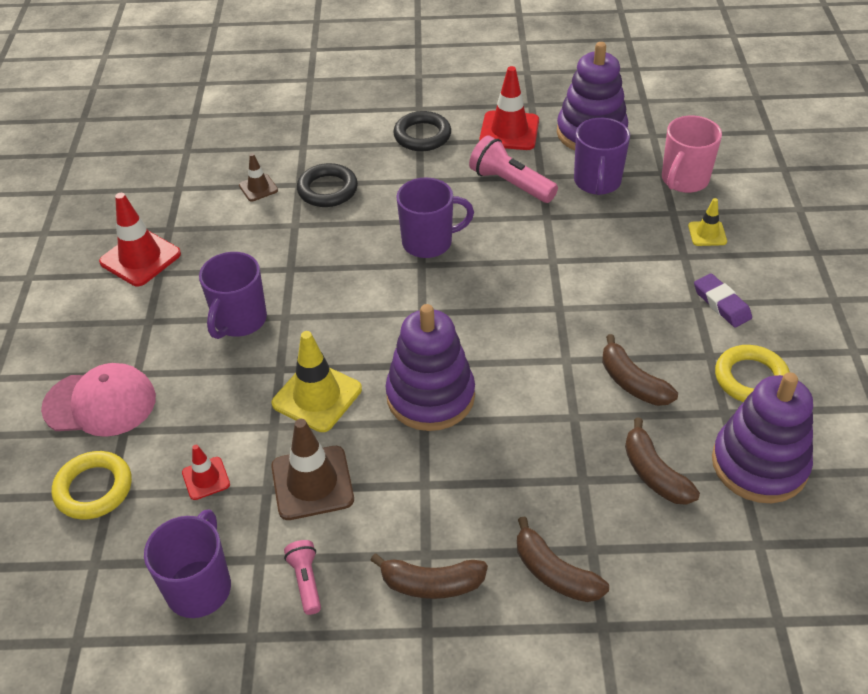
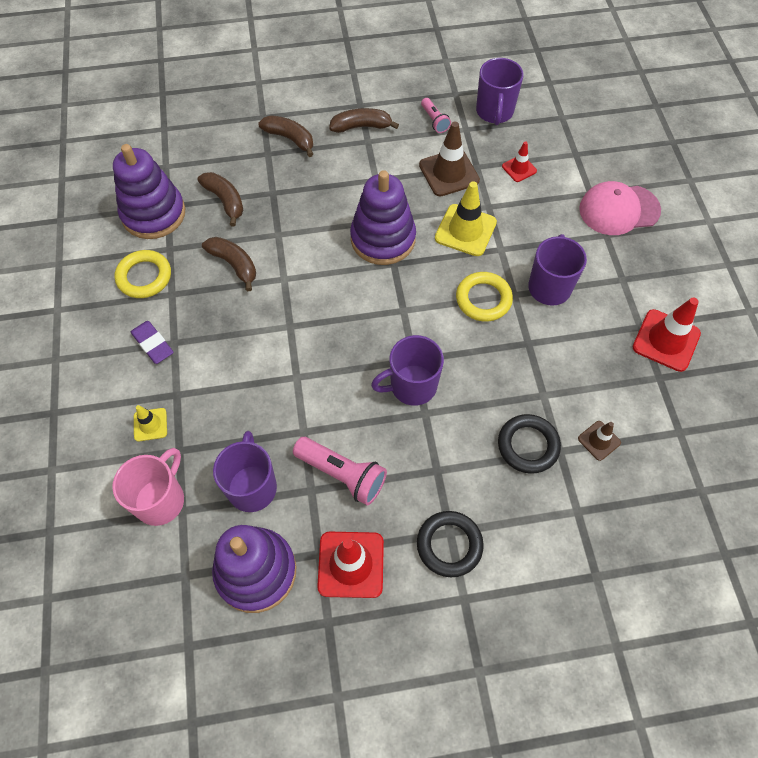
camera: 170 degrees right, 15 degrees up
yellow ring [52,451,132,520] -> yellow ring moved to [456,272,513,322]

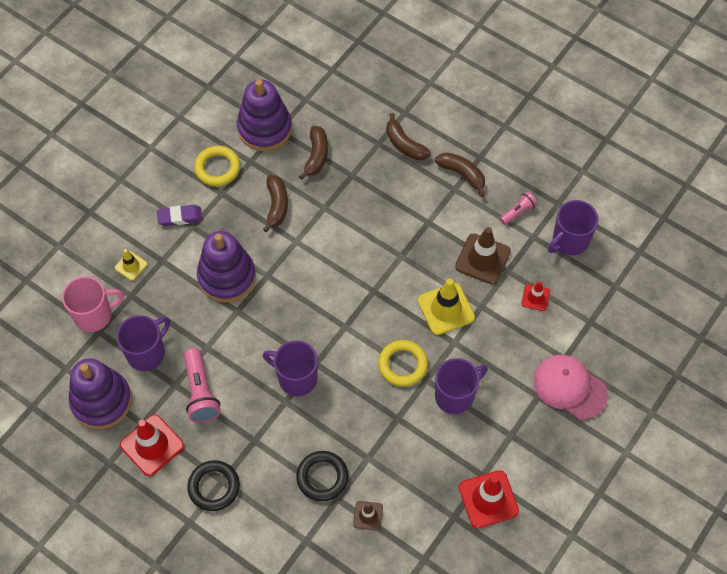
camera: 45 degrees right, 0 degrees up
purple eraser [130,321,173,364] -> purple eraser turned 75 degrees clockwise [157,205,202,226]
brown banana [258,115,313,157] -> brown banana turned 150 degrees clockwise [386,113,431,160]
purple stacking toy [350,170,416,265] -> purple stacking toy moved to [197,231,256,302]
pink flashlight [421,98,451,133] -> pink flashlight turned 150 degrees counterclockwise [500,192,537,225]

